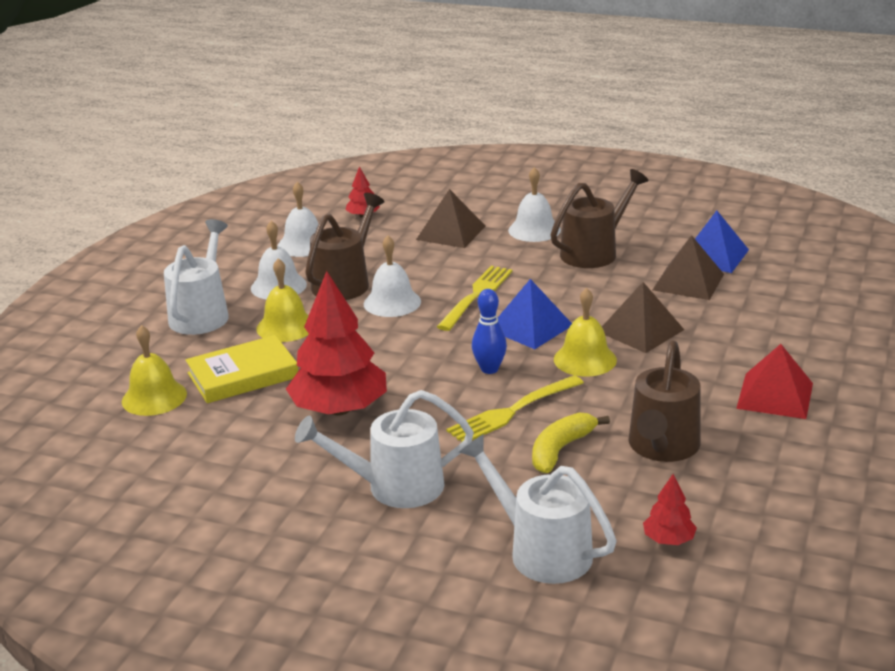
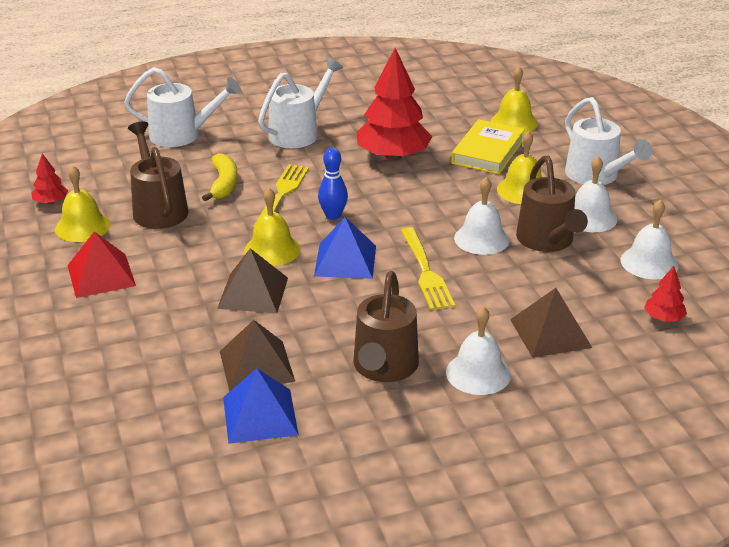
camera: 140 degrees right, 5 degrees up
red tree [643,474,697,545] -> red tree moved to [31,153,68,204]
none -> yellow bell [55,165,111,242]

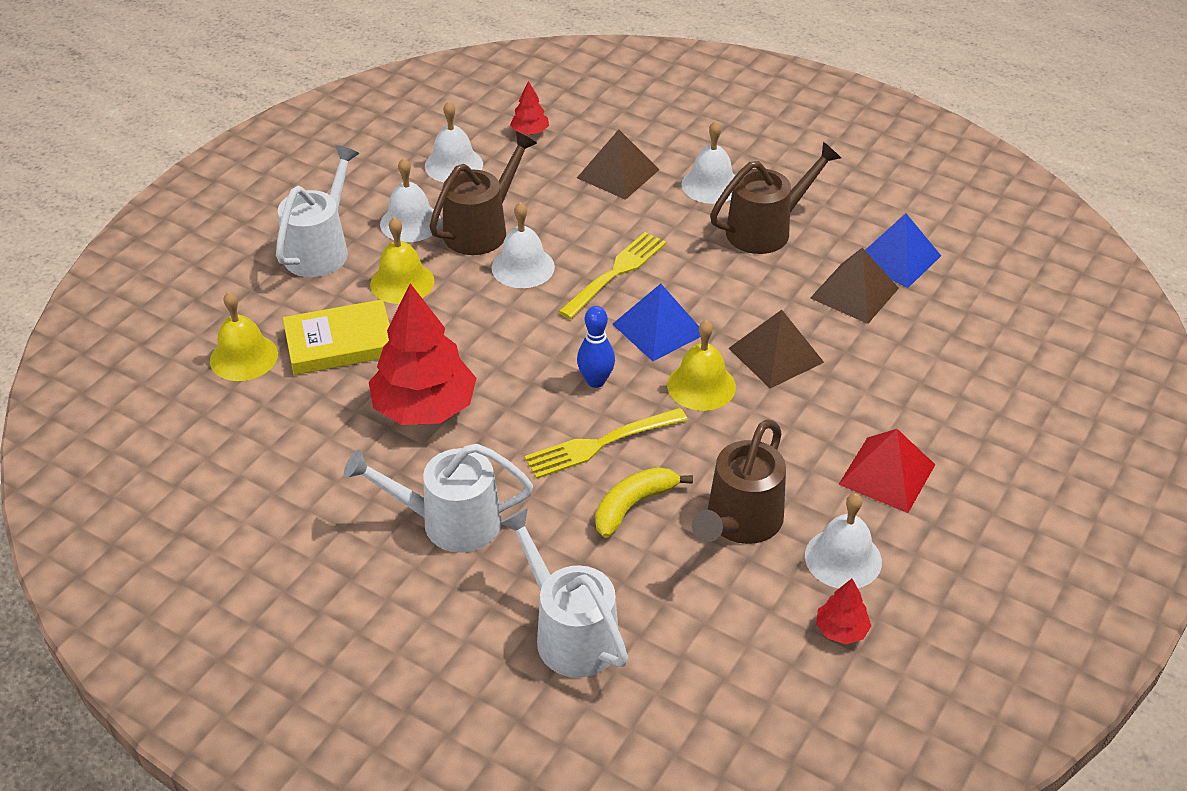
camera: 130 degrees left, 10 degrees up
yellow bell [55,165,111,242] -> white bell [805,493,882,589]

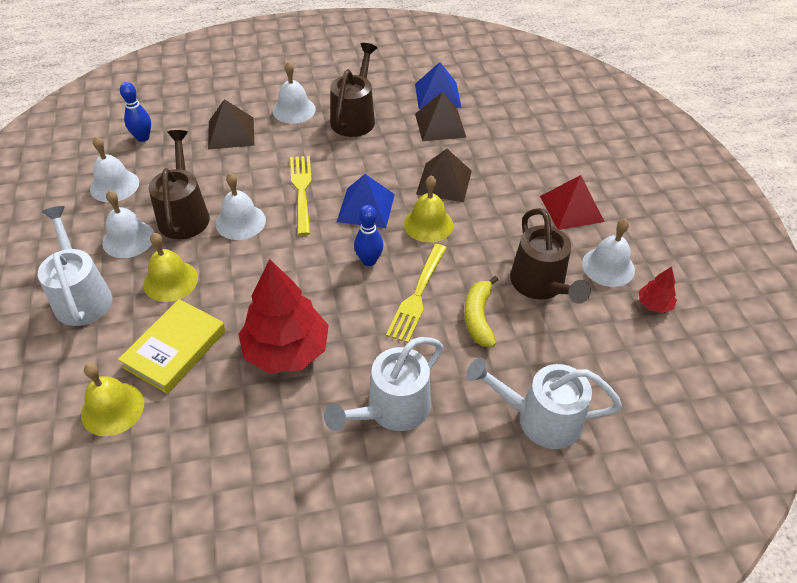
camera: 45 degrees left, 5 degrees up
red tree [510,81,549,135] -> blue bowling pin [120,82,151,142]

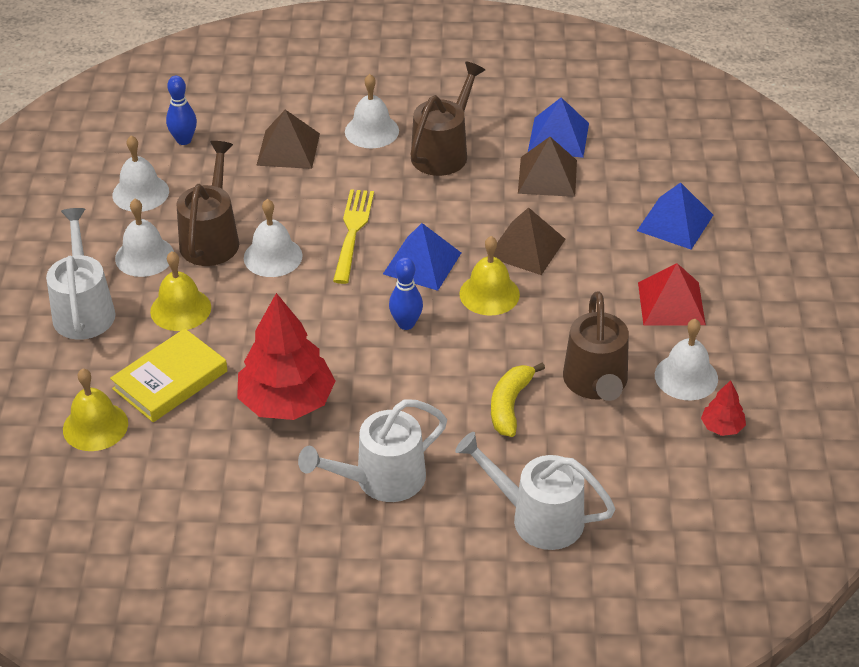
camera: 15 degrees right, 5 degrees down
yellow fork [386,244,447,343] -> none
none -> blue pyramid [637,183,713,250]

